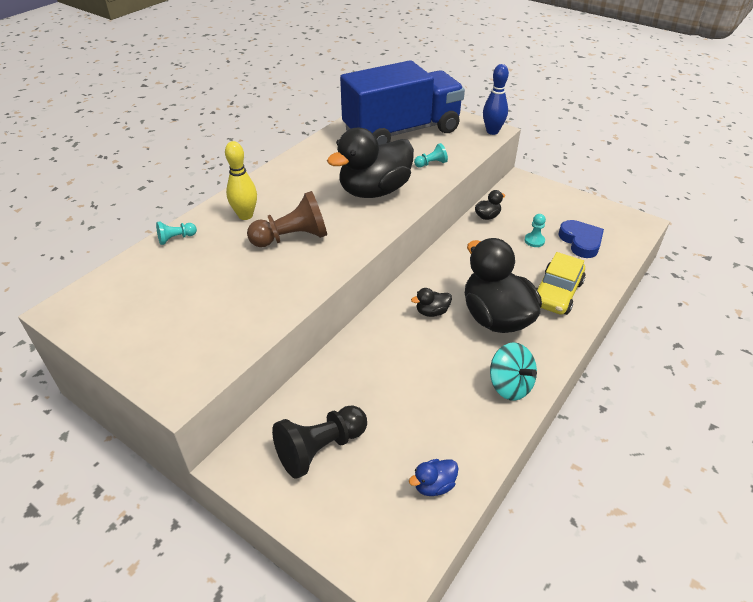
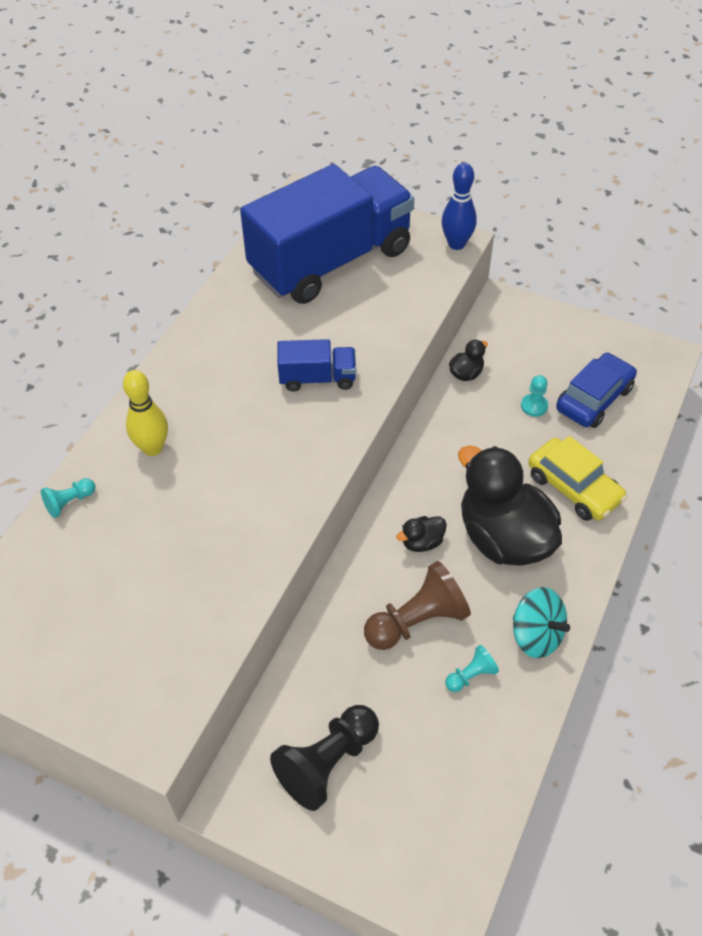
camera: 10 degrees left, 10 degrees up
brown pawn [247,191,327,247] -> brown pawn moved to [364,561,471,650]
black duck [327,128,414,198] -> blue truck [277,339,356,392]
blue duck [409,459,459,496] -> none
turquoise pawn [414,143,448,168] -> turquoise pawn moved to [445,645,499,692]
yellow car [536,252,585,315] -> yellow car turned 60 degrees counterclockwise [528,436,627,521]
blue heart [559,220,604,258] -> blue car [556,353,637,428]

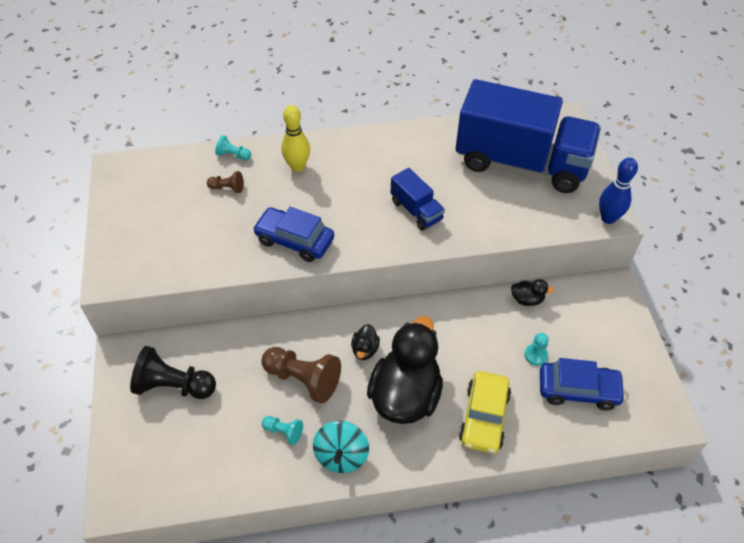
camera: 55 degrees right, 0 degrees up
black duck [396,516,447,552] -> black duck turned 105 degrees counterclockwise [351,324,380,360]
none -> brown pawn [207,171,244,193]
none -> blue car [253,207,334,262]

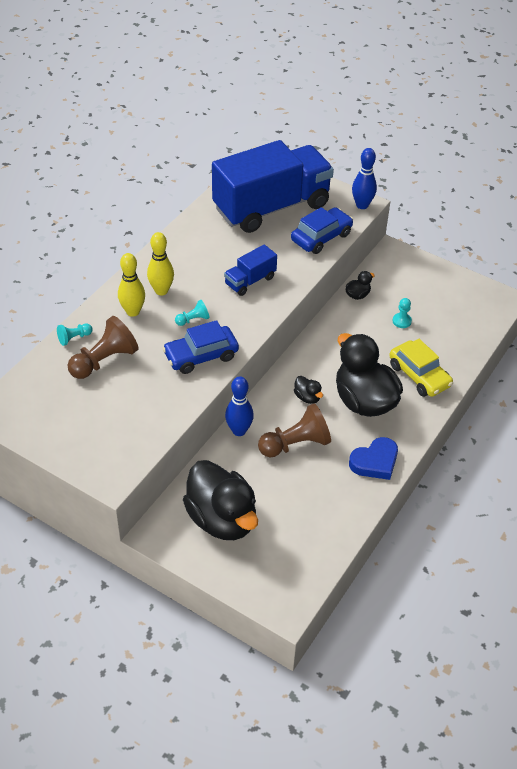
camera: 50 degrees left, 5 degrees down
black pawn [130,346,216,399] -> black duck [183,460,258,540]
brown pawn [207,171,244,193] -> brown pawn [68,316,139,379], size x2.01
turquoise pawn [262,416,303,445] -> turquoise pawn moved to [175,300,210,326]
turquoise spinning top [313,421,369,473] -> blue heart [349,437,398,480]
blue truck [391,168,445,231] -> blue truck turned 135 degrees clockwise [224,244,277,296]
blue car [540,358,626,410] -> blue car moved to [291,207,353,254]
none -> yellow bowling pin [147,232,174,295]
none -> blue bowling pin [225,376,254,436]

